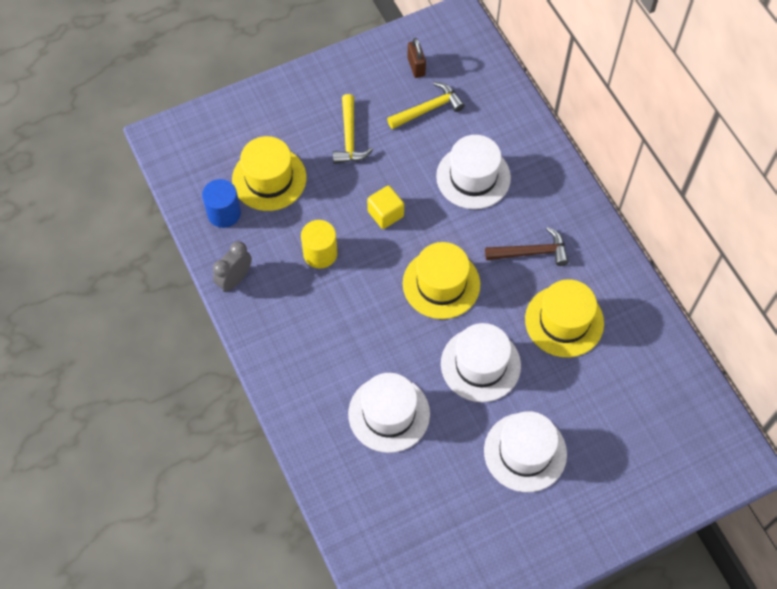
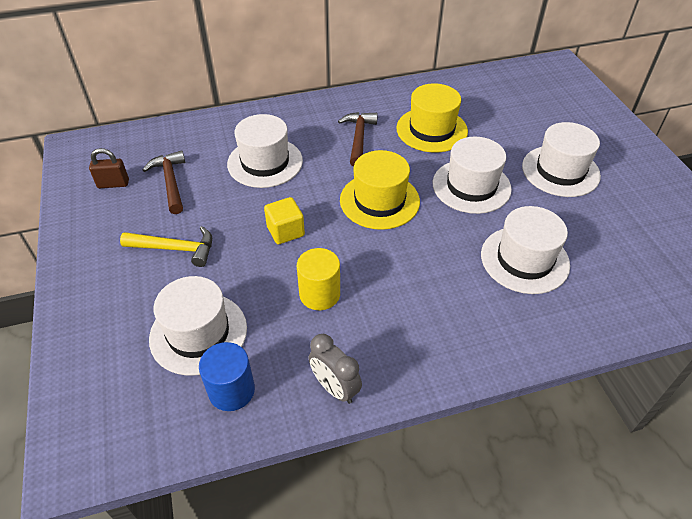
camera: 80 degrees left, 15 degrees down
yellow hat [232,136,307,211] -> white hat [149,276,247,376]
yellow hammer [387,82,465,129] -> brown hammer [143,150,185,214]

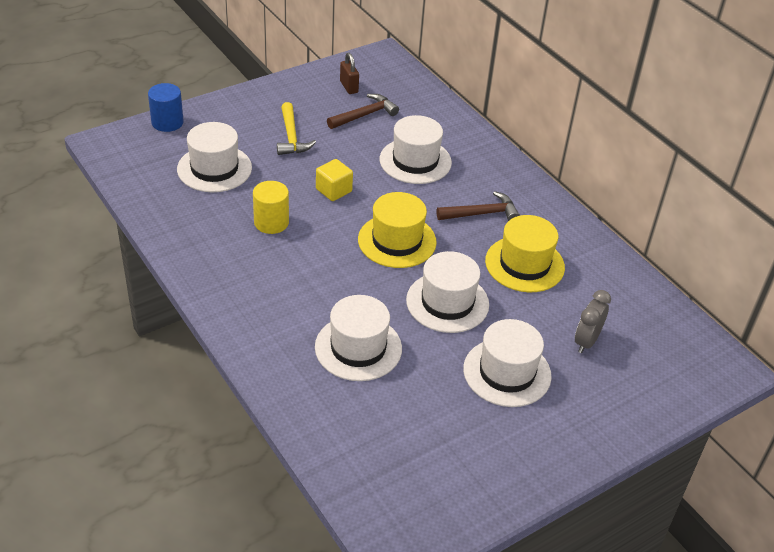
camera: 70 degrees right, 5 degrees down
blue cylinder [199,342,255,411] -> blue cylinder moved to [148,83,184,132]
grey clock [308,334,362,404] -> grey clock moved to [575,290,611,353]

